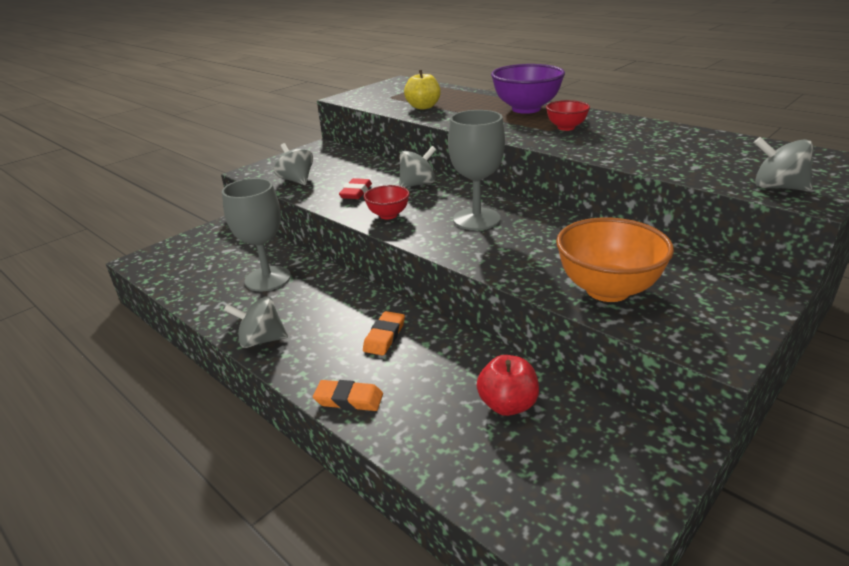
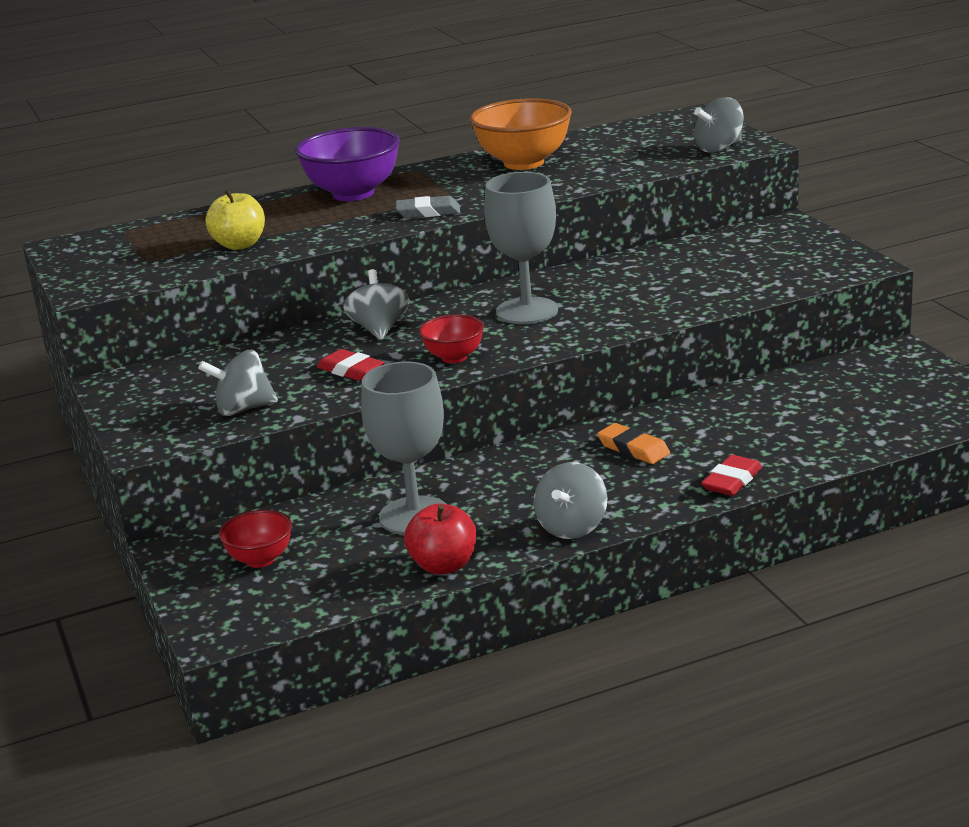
camera: 65 degrees left, 5 degrees down
orange eraser [313,380,383,411] -> red eraser [701,455,762,496]
red apple [477,355,539,416] -> red apple moved to [404,504,476,575]
red bowl [546,100,590,131] -> red bowl moved to [219,510,292,568]
orange bowl [556,217,674,302] -> orange bowl moved to [470,98,572,170]
none -> grey eraser [396,196,460,218]

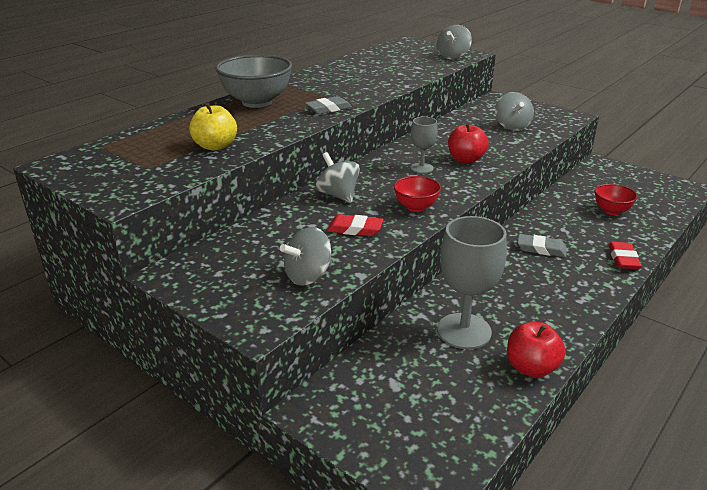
camera: 30 degrees left, 5 degrees up
red bowl [219,510,292,568] -> red bowl moved to [595,184,638,215]
purple bowl [295,127,400,201] -> grey bowl [215,54,292,108]
orange bowl [470,98,572,170] -> none
grey goblet [484,172,558,324] -> grey goblet [410,117,438,174], size x0.55
grey spinning top [534,462,607,539] -> grey spinning top moved to [495,92,534,131]
orange eraser [597,423,670,464] -> grey eraser [518,234,567,257]
none -> red apple [448,123,488,164]

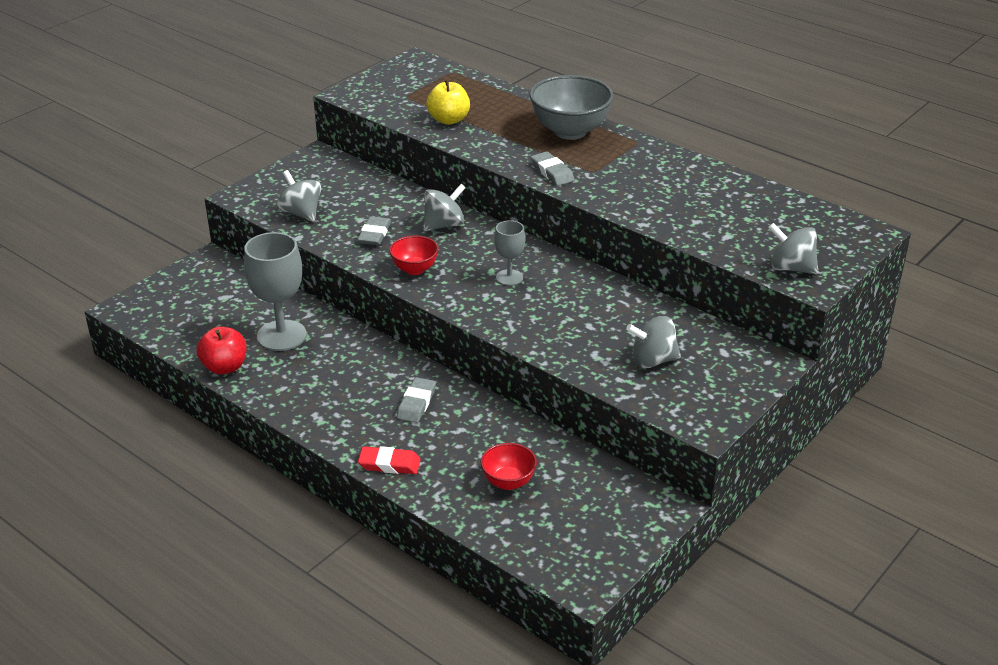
camera: 90 degrees right, 5 degrees up
red eraser [327,214,383,236] -> grey eraser [357,216,391,245]
red apple [448,123,488,164] -> none

